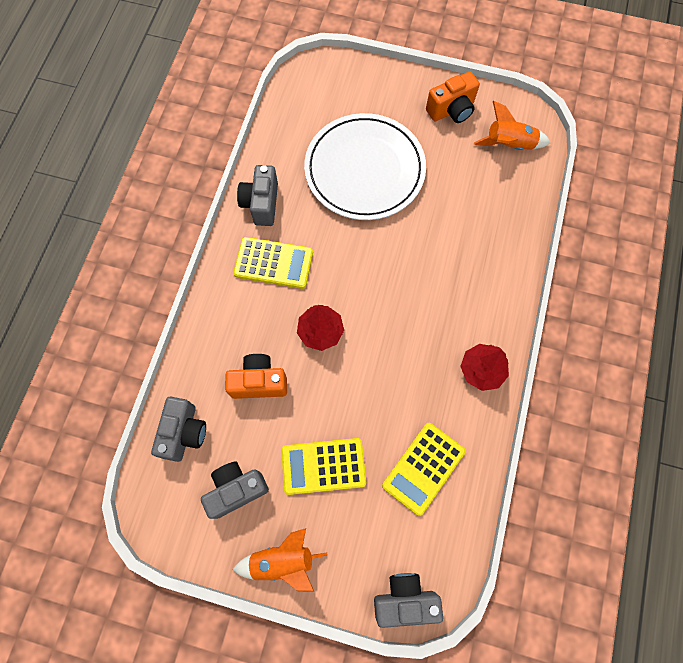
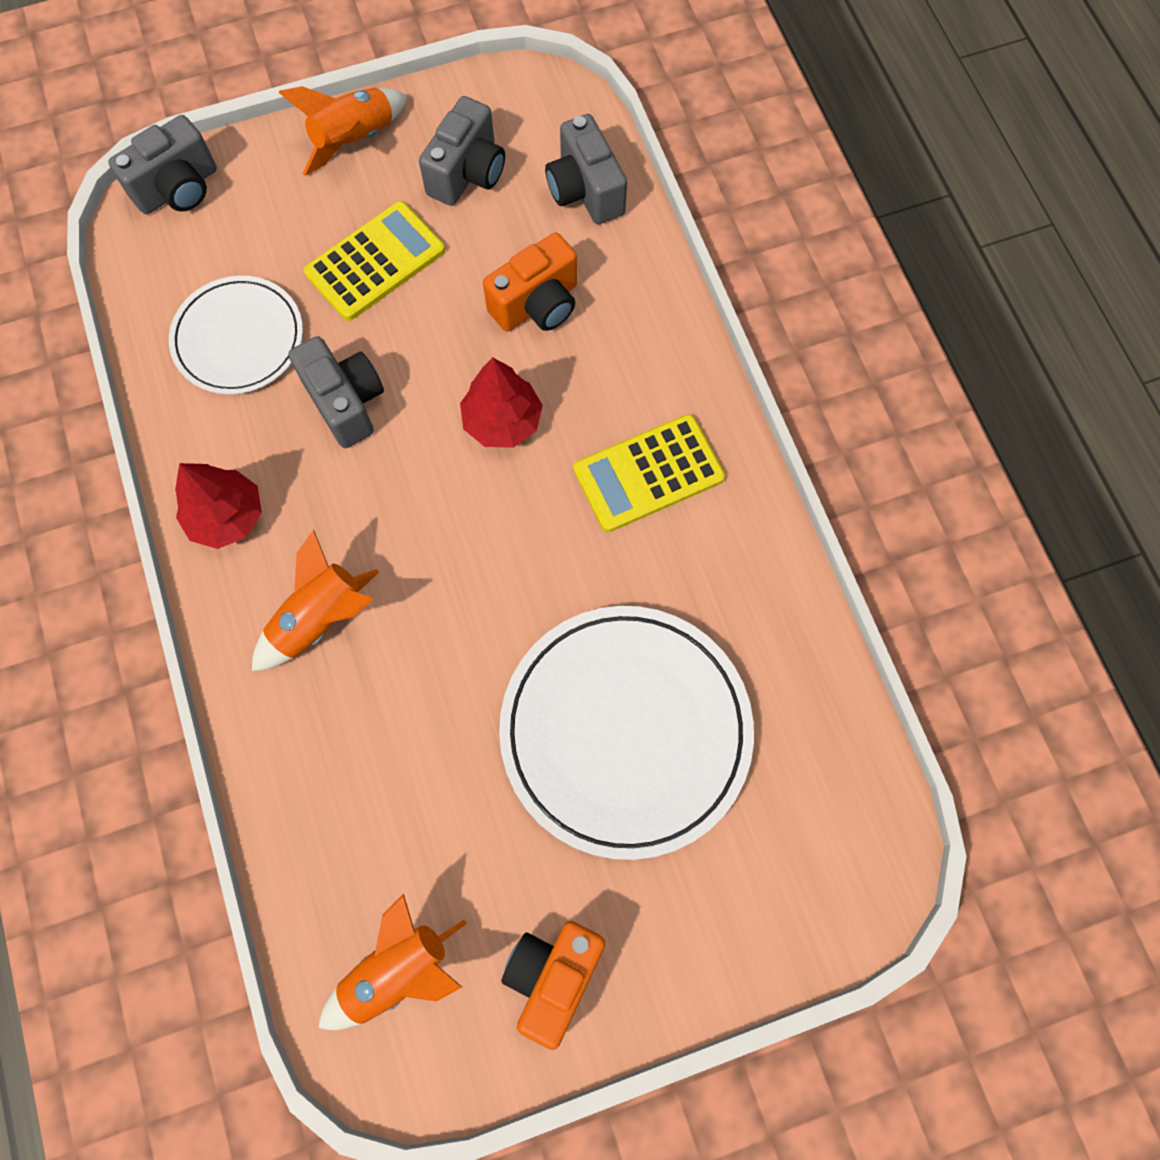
camera: 145 degrees right, 0 degrees up
grey camera [237,165,278,226] -> grey camera moved to [288,336,384,448]
yellow calculator [382,423,466,516] -> white plate [169,276,303,395]
none -> orange rocket [252,530,379,671]

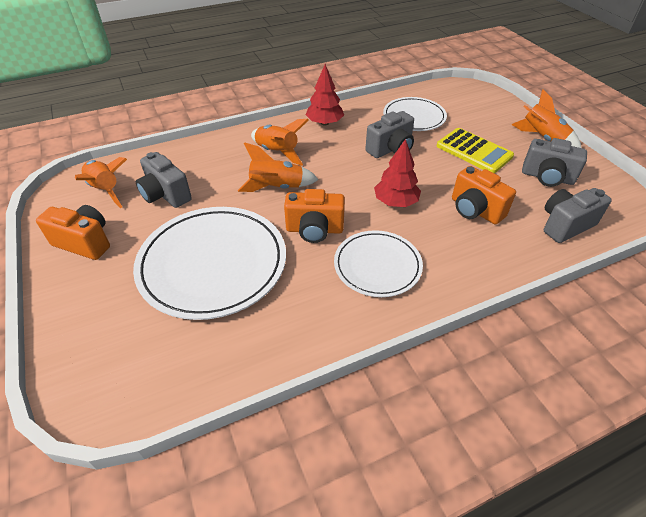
camera: 85 degrees right, 25 degrees down
grey camera [108,115,217,214] -> grey camera moved to [136,152,192,208]
yellow calculator [573,414,725,532] -> white plate [334,230,423,297]
none -> orange rocket [238,142,319,192]
none -> orange camera [284,189,345,243]

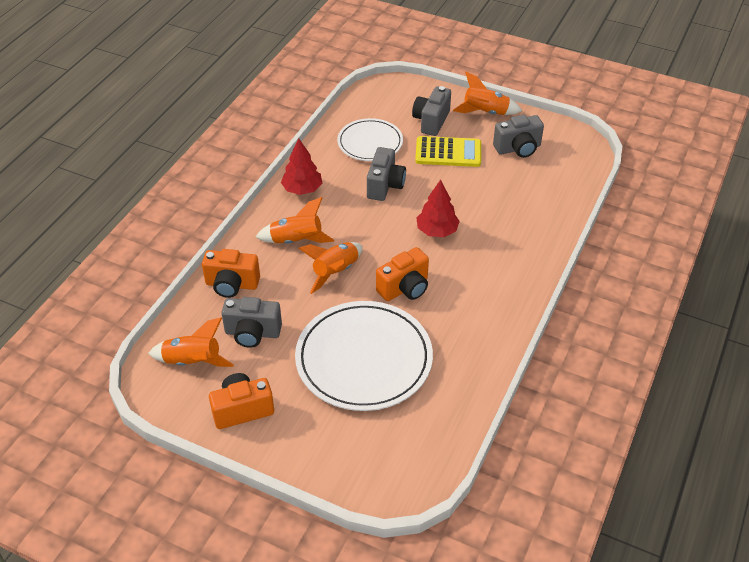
camera: 40 degrees left, 0 degrees up
white plate [334,230,423,297] -> none
orange camera [452,166,516,224] -> orange camera moved to [202,249,260,298]
grey camera [544,188,612,243] -> grey camera moved to [412,86,451,136]

